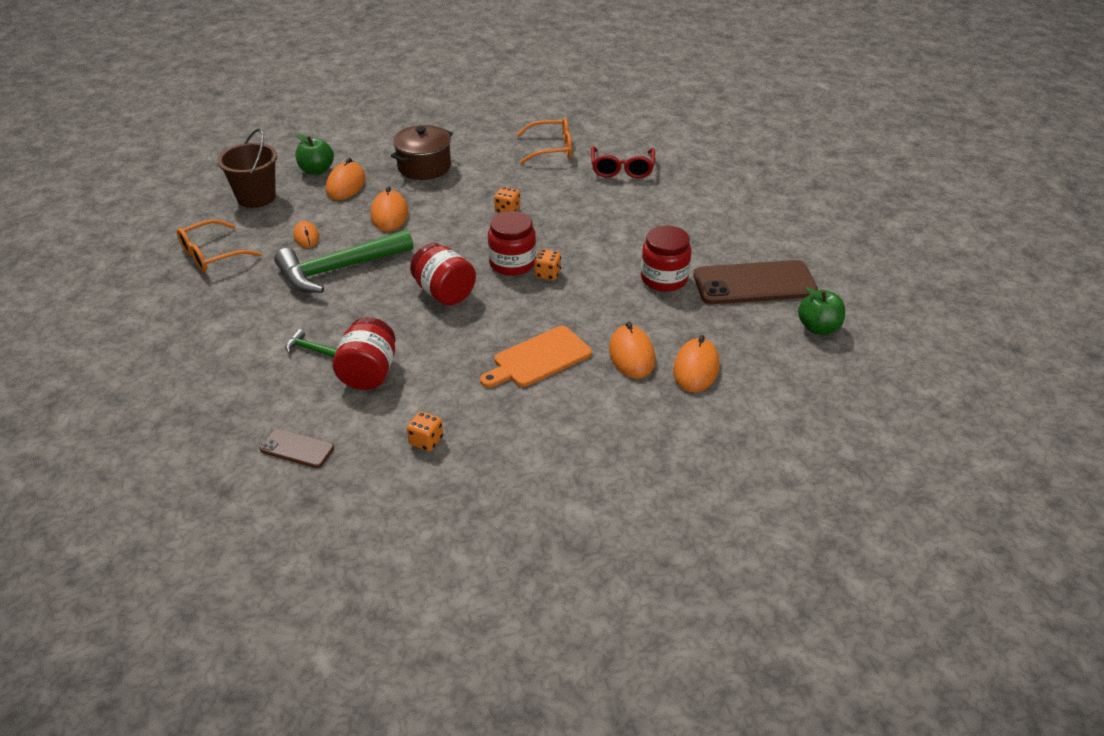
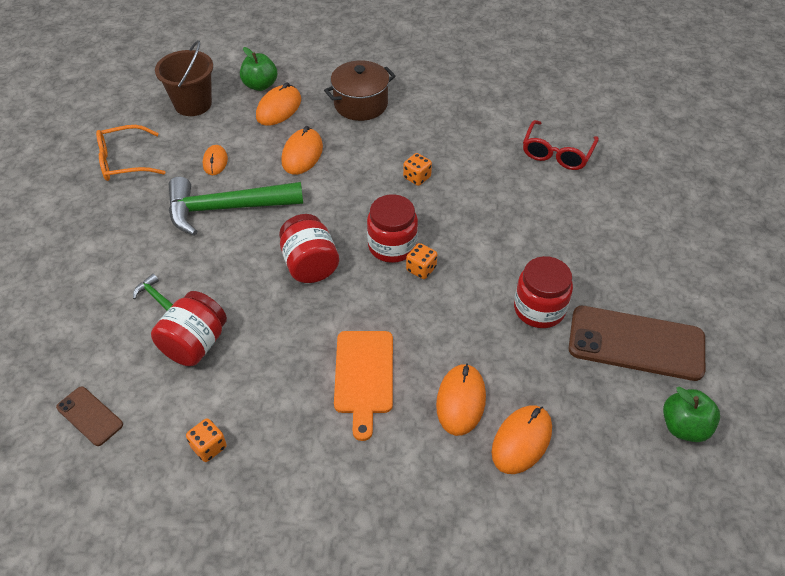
camera: 20 degrees right, 10 degrees up
orange cutting board [480,326,592,388] -> orange cutting board turned 75 degrees counterclockwise [334,331,393,441]
orange glasses [516,117,572,164] -> none

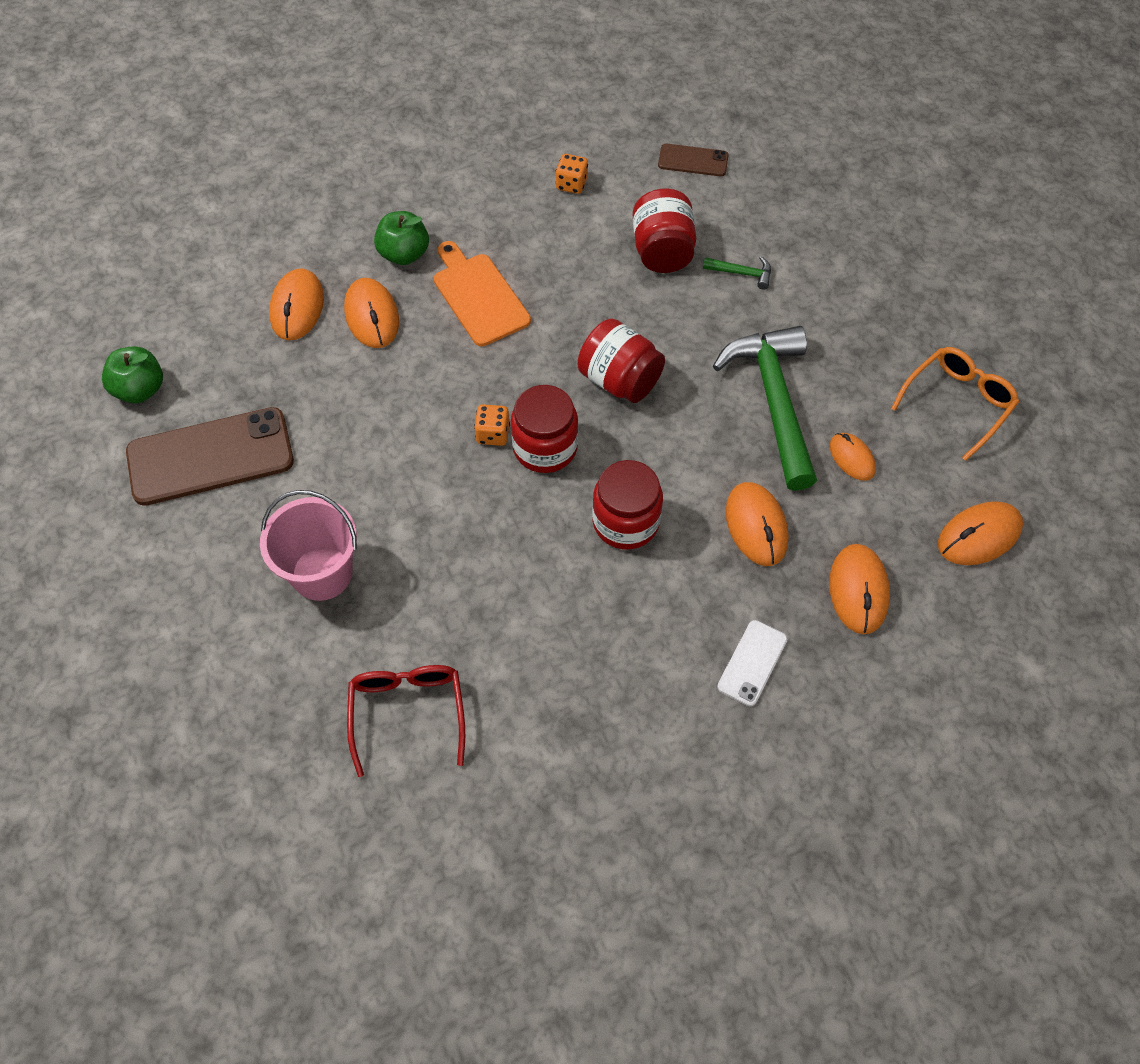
camera: 150 degrees right, 10 degrees up
brown bucket [155,40,213,116] -> orange mouse [938,501,1023,565]
green hammer [169,177,303,236] -> green hammer turned 60 degrees counterclockwise [713,326,817,491]
green apple [240,47,277,91] -> green apple moved to [374,211,429,265]
brown pot [324,60,396,121] -> white phone [717,620,787,706]
orange dice [403,153,432,186] -> none
red jar [514,256,573,328] -> red jar moved to [592,460,663,549]
none -> pink bucket [260,490,357,601]

